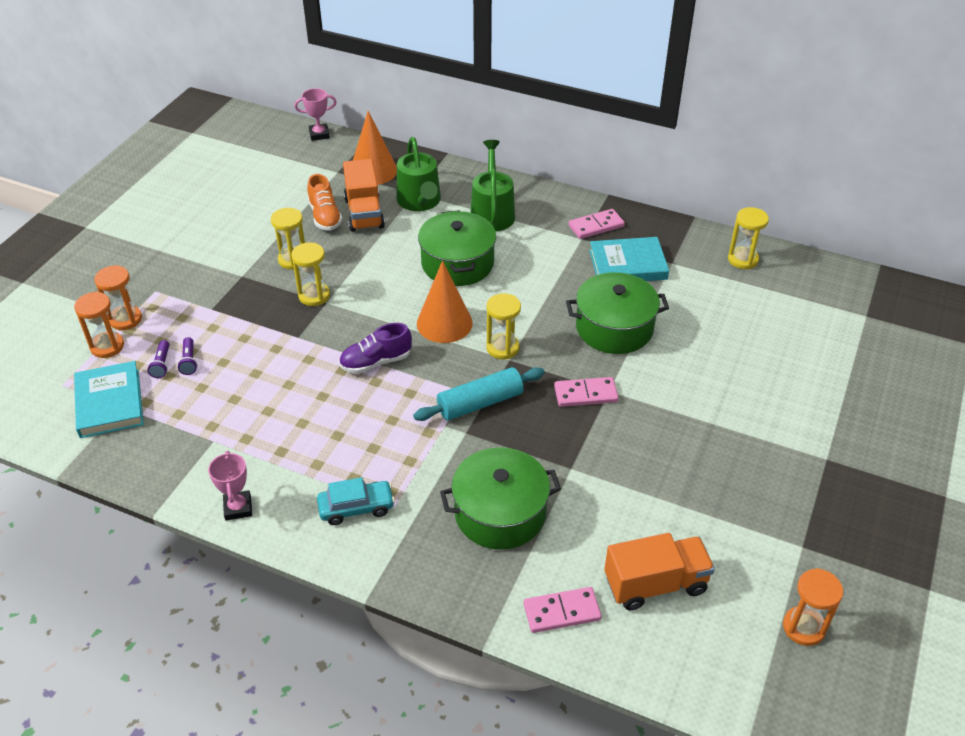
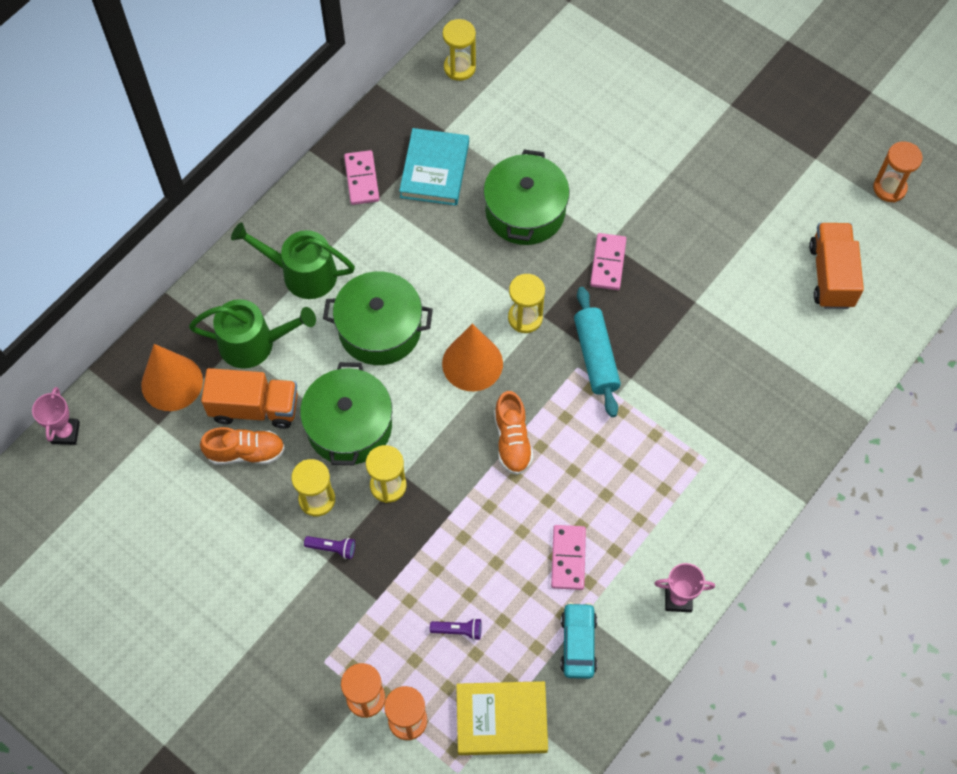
camera: 75 degrees left, 20 degrees up
turquoise book [74,361,144,438] -> yellow book [456,681,548,755]
purple flashlight [147,340,169,378] -> purple flashlight moved to [304,536,355,559]
turquoise car [317,477,395,525] -> turquoise car moved to [560,602,597,679]
purple shoe [339,323,412,374] -> orange shoe [494,391,533,475]
green pot [440,447,561,550] -> green pot moved to [300,362,392,465]
pink domino [524,587,602,633] -> pink domino moved to [551,525,586,590]

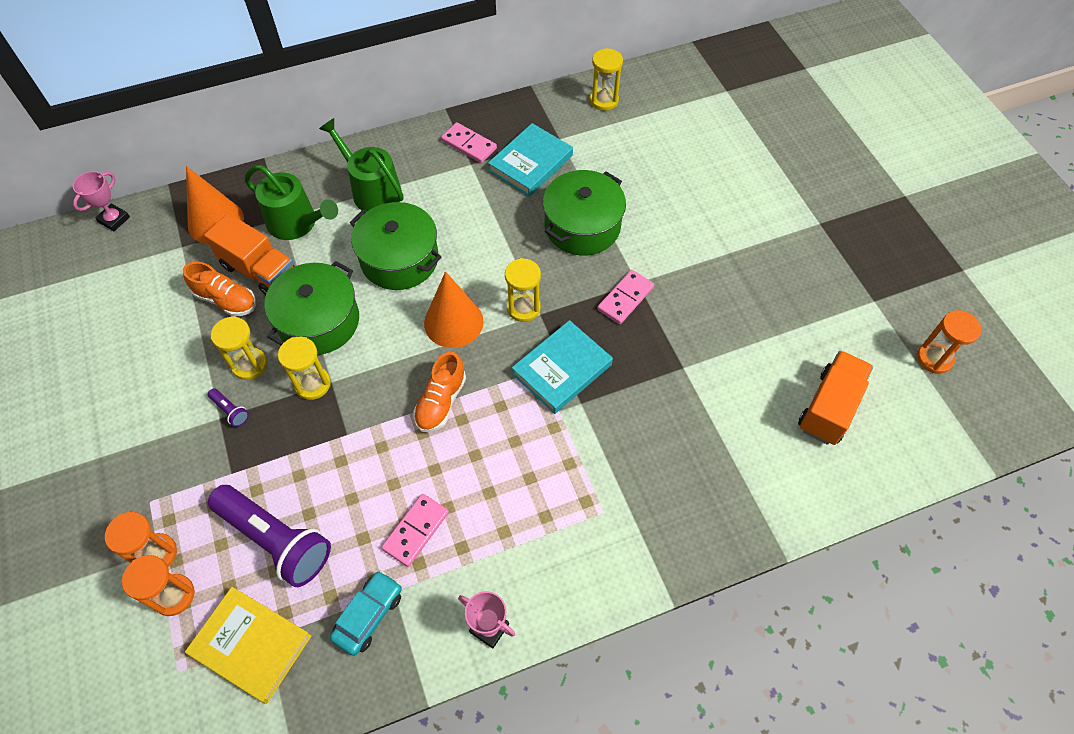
camera: 30 degrees right, 5 degrees down
pink domino [344,150,379,205] -> pink domino turned 75 degrees counterclockwise [441,122,497,163]
purple flashlight [430,618,482,640] -> purple flashlight [208,485,331,587], size x2.49
turquoise rolling pin [574,287,621,417] -> turquoise book [512,320,613,414]

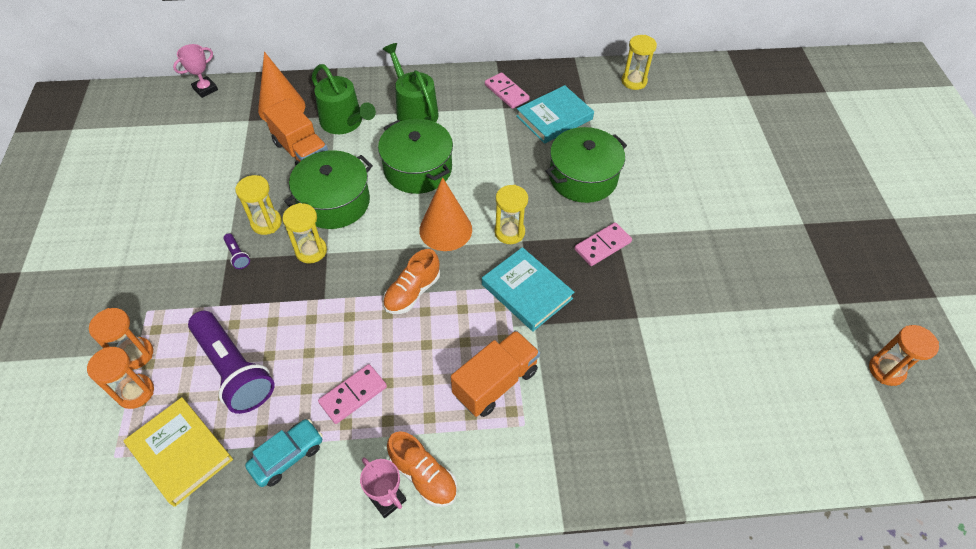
camera: 15 degrees right, 5 degrees down
orange shoe [183,262,256,316] -> orange shoe moved to [387,431,457,507]
turquoise book [512,320,613,414] -> turquoise book turned 75 degrees clockwise [482,247,575,331]
orange truck [798,351,873,445] -> orange truck moved to [451,330,540,417]

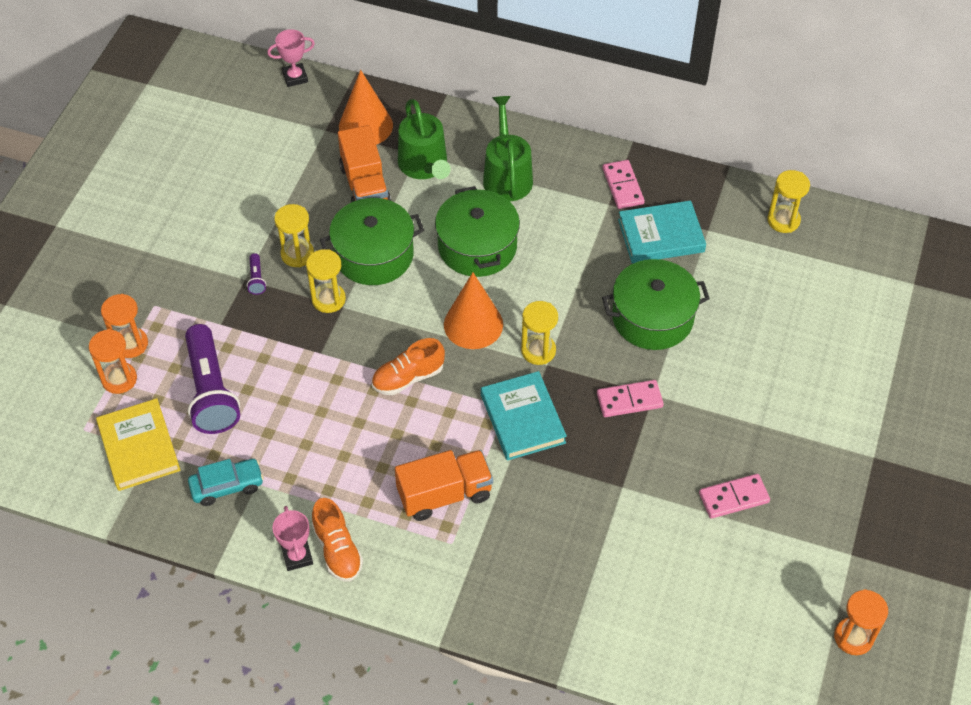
camera: 25 degrees right, 0 degrees up
pink domino [318,364,387,424] -> pink domino moved to [699,474,770,519]

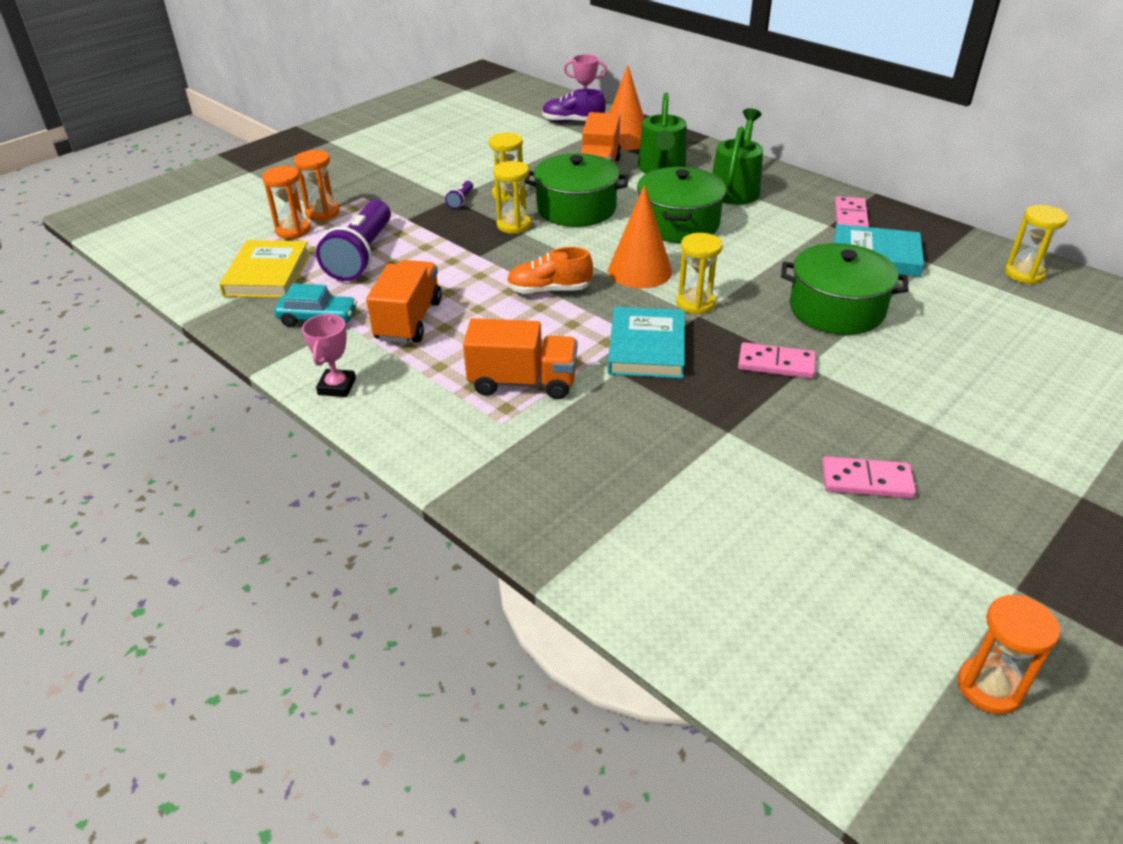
camera: 25 degrees right, 15 degrees down
orange shoe [312,498,363,582] -> none
none -> orange truck [366,260,442,343]
none -> purple shoe [542,89,606,122]

